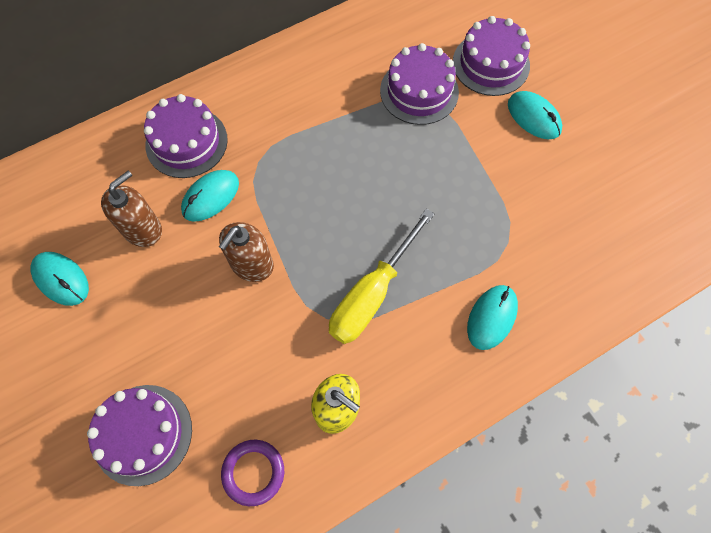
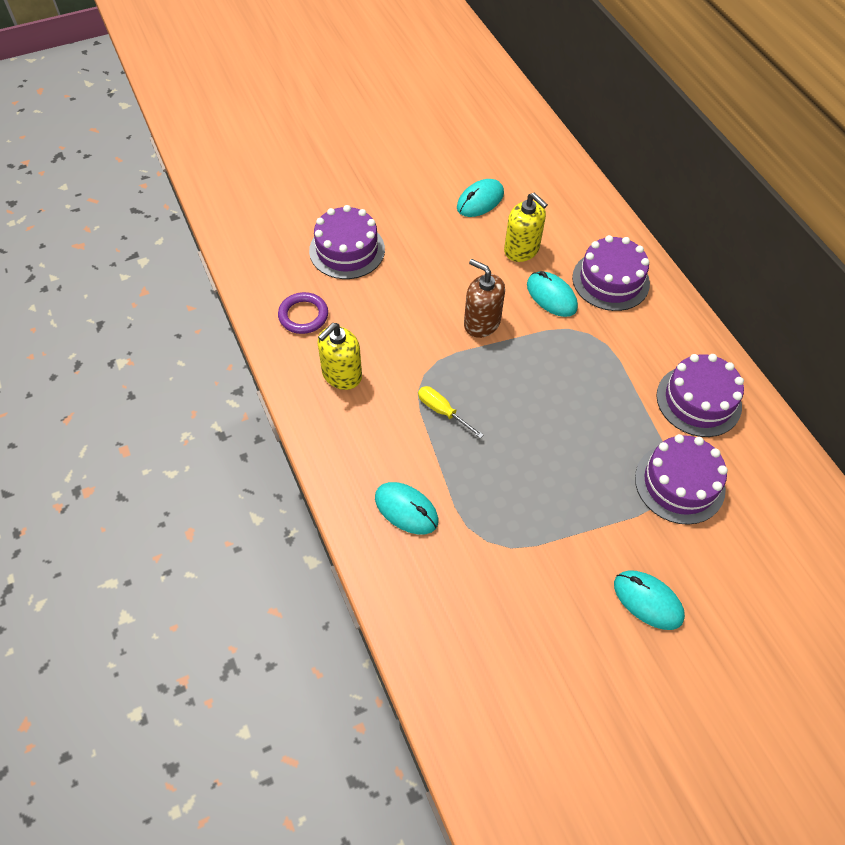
camera: 95 degrees right, 10 degrees down
brown soap dispenser [101,171,162,247] -> yellow soap dispenser [504,193,548,262]
yellow screwdriver [329,208,435,344] -> yellow screwdriver [418,386,483,438], size x0.52
purple cake [453,16,530,96] -> purple cake moved to [657,354,744,437]
turquoise mouse [508,91,562,139] -> turquoise mouse turned 75 degrees clockwise [614,570,685,630]

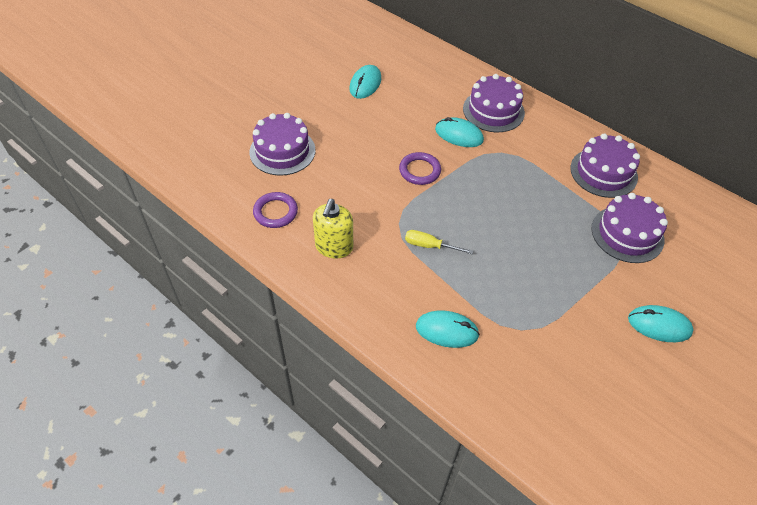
camera: 25 degrees left, 5 degrees down
brown soap dispenser [464,259,505,338] -> purple ring [399,152,441,185]
yellow soap dispenser [504,193,548,262] -> none

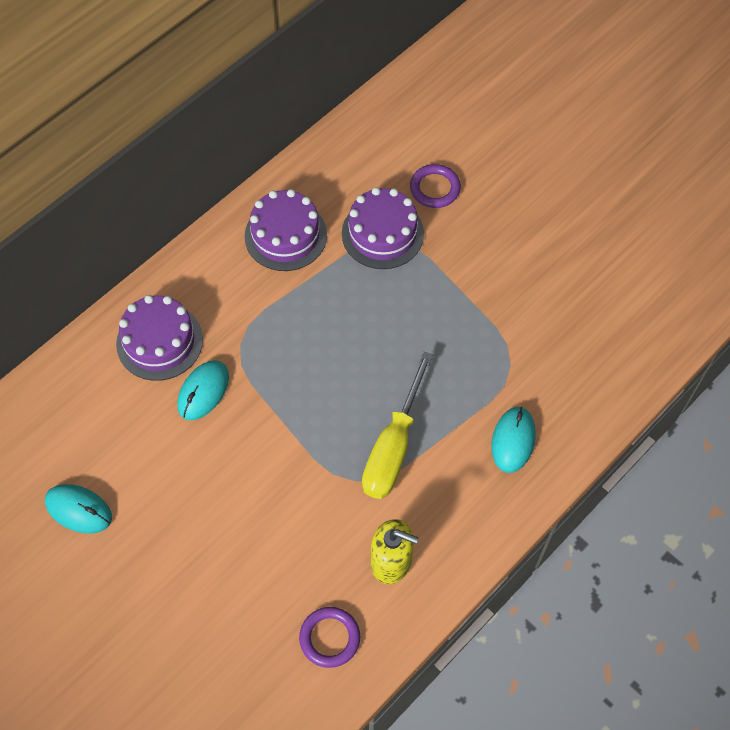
camera: 85 degrees left, 10 degrees up
purple cake [249,113,315,176] -> none
purple ring [399,152,441,185] -> purple ring moved to [410,164,461,208]
yellow screwdriver [405,230,473,254] -> yellow screwdriver [362,351,433,499], size x1.94
turquoise mouse [628,305,694,342] -> none

